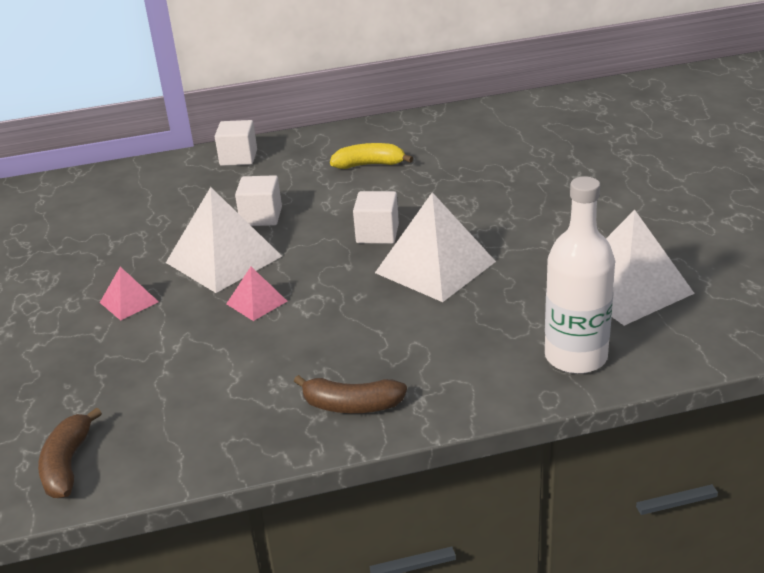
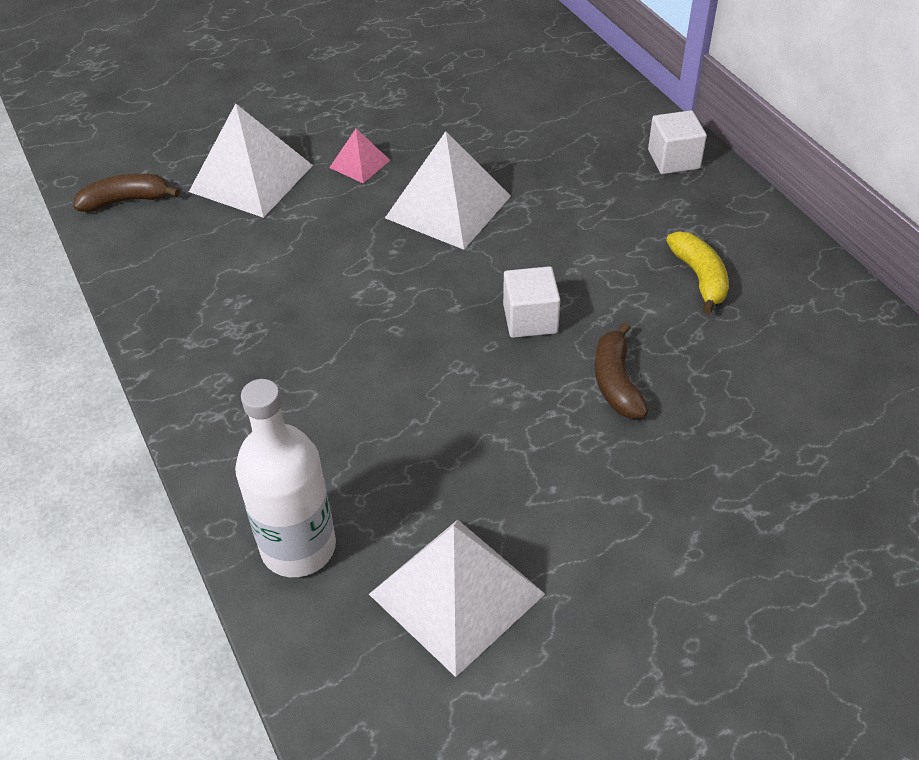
camera: 75 degrees right, 15 degrees up
pink pyramid [226,267,287,321] -> none
white cube [235,175,282,226] -> none
brown banana [294,375,407,413] -> brown banana moved to [595,322,648,418]
white pyramid [375,192,496,302] -> white pyramid moved to [189,104,313,218]

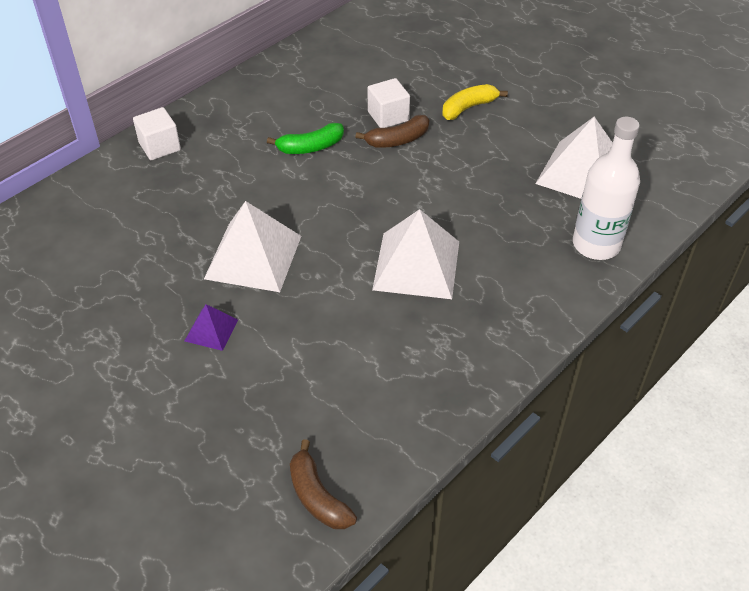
camera: 110 degrees left, 0 degrees up
white pyramid [189,104,313,218] -> white pyramid moved to [372,209,459,299]
pink pyramid [329,129,390,183] -> purple pyramid [185,304,238,351]
white cube [503,266,560,338] -> white cube moved to [368,78,410,128]
yellow banana [666,231,729,314] -> yellow banana moved to [442,84,508,120]
none -> green banana [267,123,344,154]

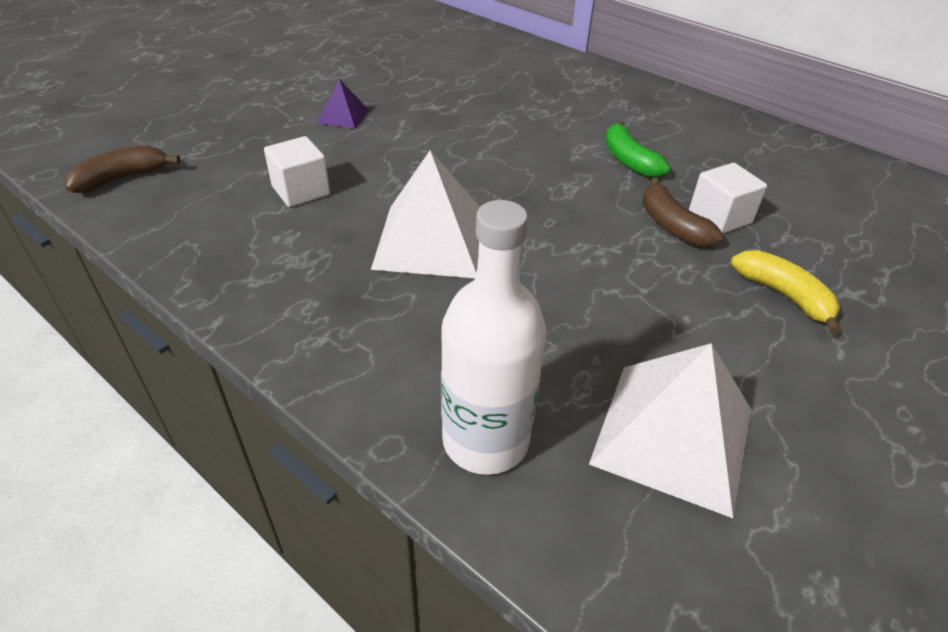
camera: 85 degrees right, 5 degrees down
white cube [133,107,181,160] -> white cube moved to [264,136,330,207]
white pyramid [204,201,301,292] -> none

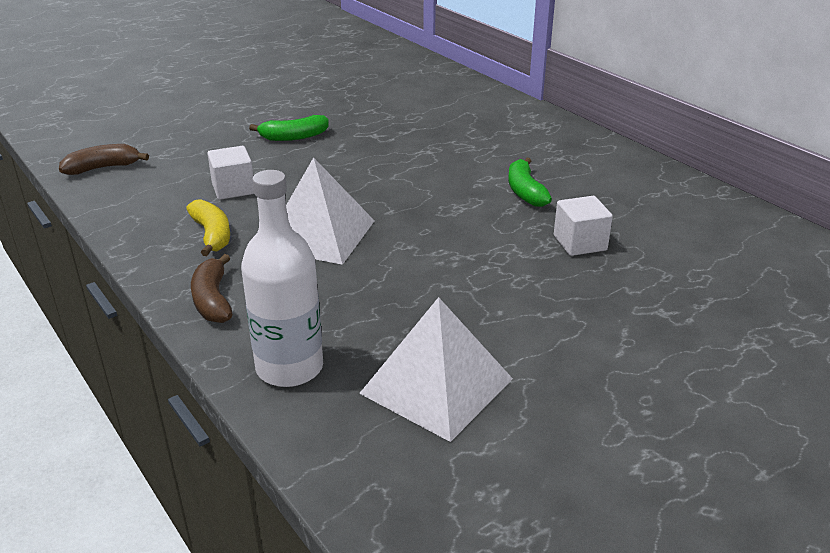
camera: 15 degrees right, 10 degrees down
purple pyramid [317,79,369,129] -> green banana [249,115,329,141]
brown banana [642,178,724,247] -> brown banana moved to [191,254,232,323]
yellow banana [731,250,841,334] -> yellow banana moved to [186,199,230,256]

